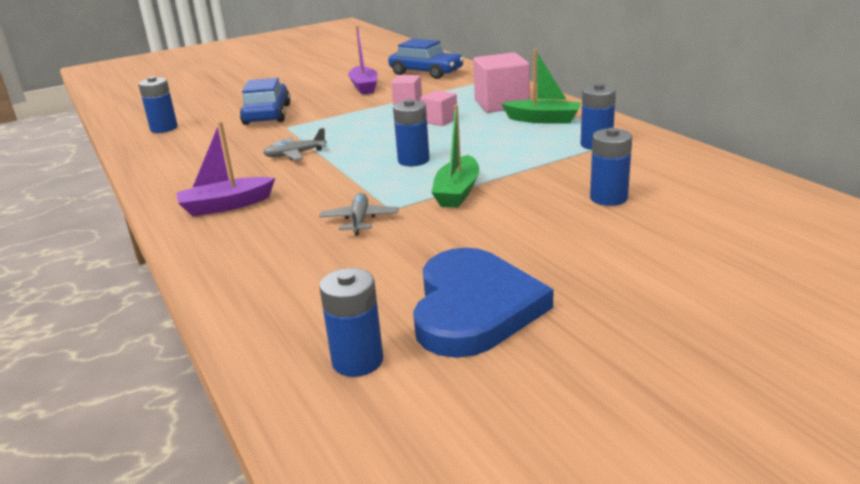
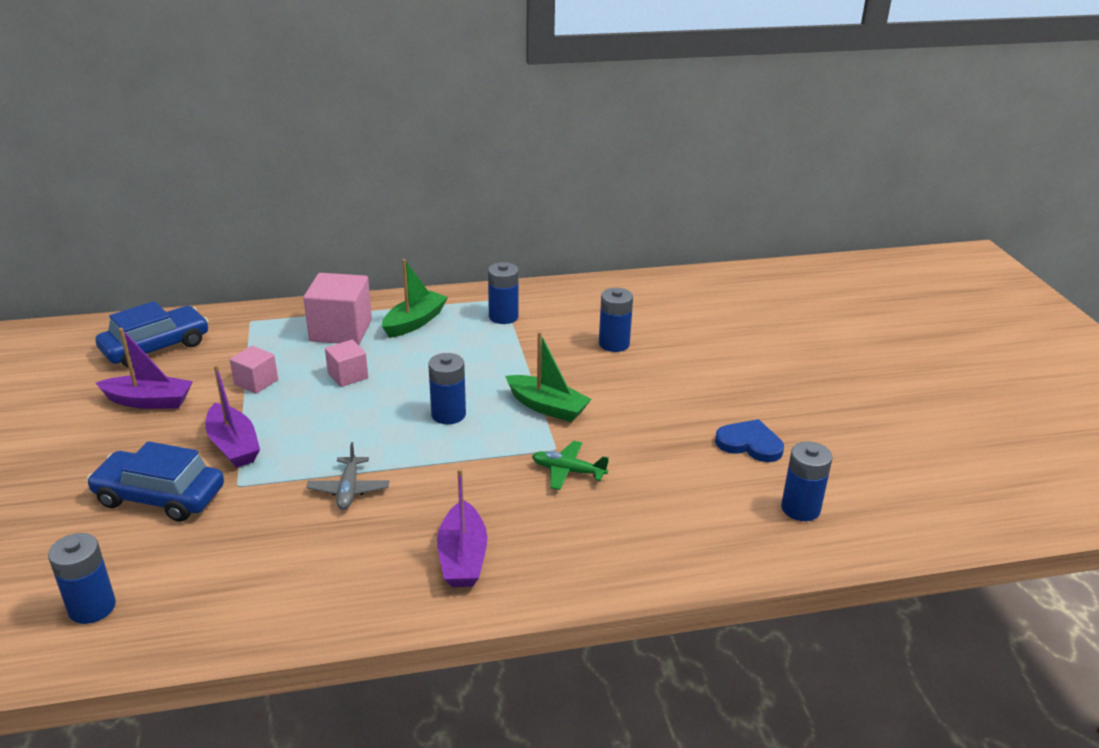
camera: 75 degrees left, 5 degrees up
grey plane [319,193,398,235] -> green plane [532,441,609,490]
blue heart [413,248,554,358] -> blue heart [715,419,784,462], size x0.55
none -> purple boat [205,365,260,468]

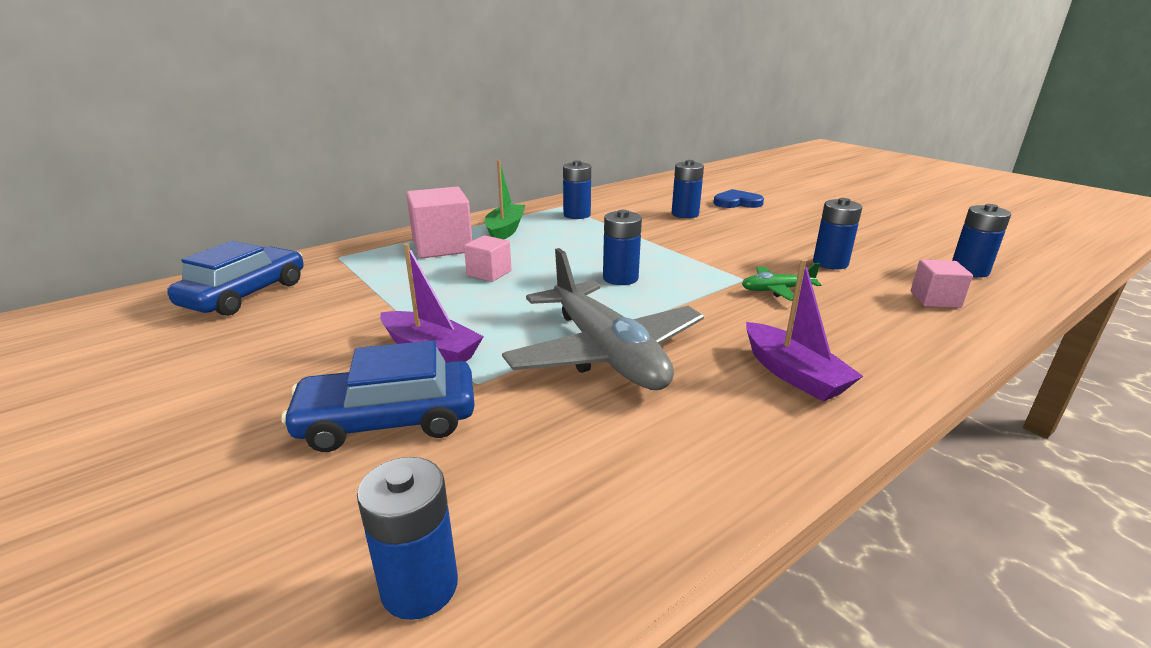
camera: 25 degrees left, 5 degrees down
purple boat [96,328,193,409] -> none
pink cube [230,346,278,394] -> pink cube moved to [911,260,973,308]
grey plane [306,442,389,510] -> grey plane [502,248,704,390], size x2.24
green boat [505,331,592,422] -> none
blue heart [715,419,784,462] -> blue heart moved to [714,189,764,208]
none -> blue battery [813,198,862,270]

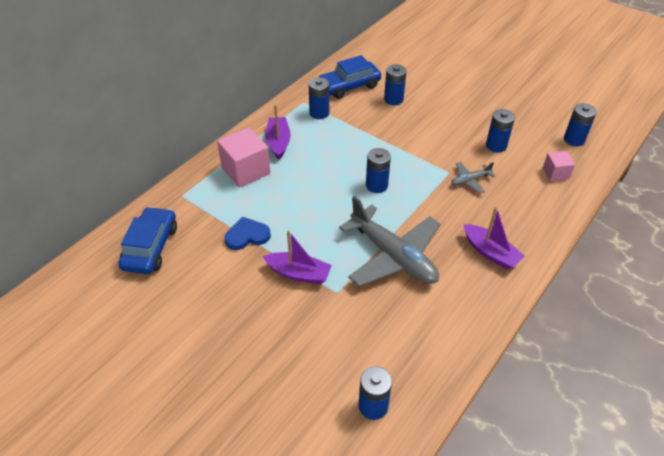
camera: 15 degrees left, 20 degrees up
blue car [281,340,475,452] -> blue car moved to [319,55,381,99]
pink cube [464,235,511,282] -> none
green boat [484,160,525,240] -> purple boat [265,105,291,160]
blue heart [714,189,764,208] -> blue heart moved to [225,216,271,250]
green plane [742,263,821,301] -> grey plane [451,162,495,194]

